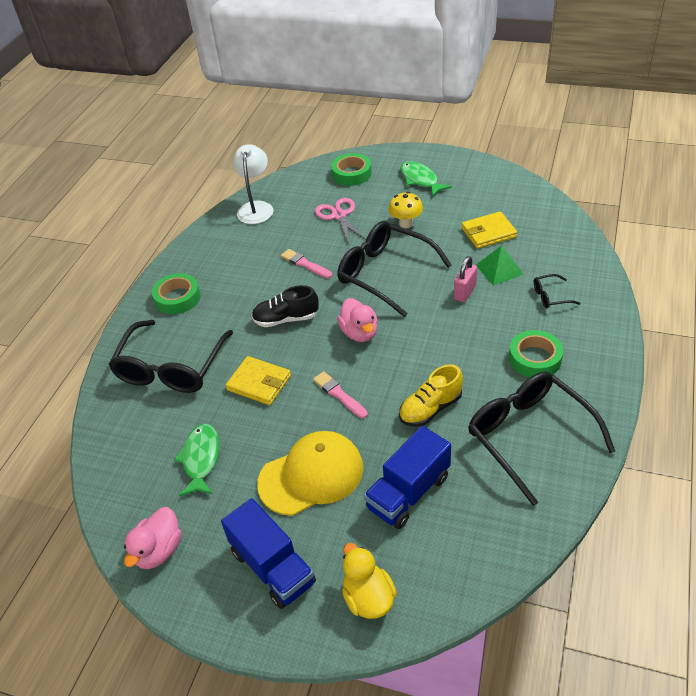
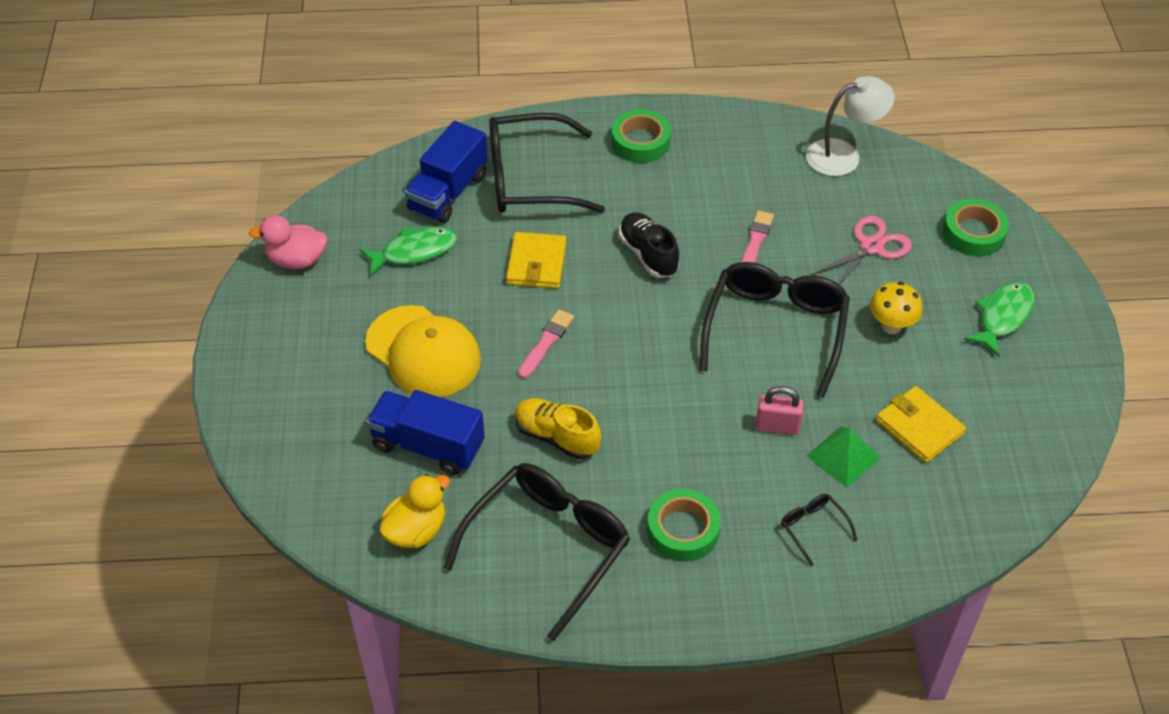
camera: 65 degrees right, 5 degrees up
blue truck [221,498,316,609] -> blue truck moved to [404,121,488,223]
pink duck [337,298,378,342] -> none
yellow duck [342,543,397,619] -> yellow duck moved to [379,474,450,548]

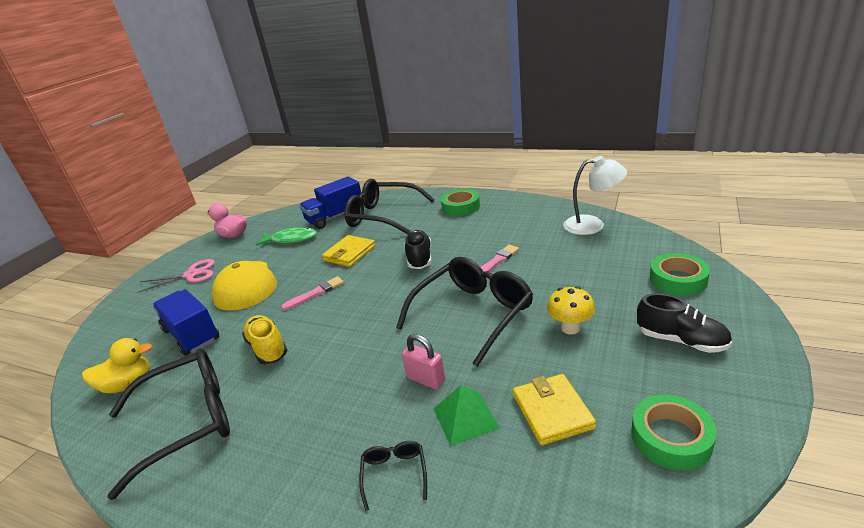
camera: 30 degrees right, 20 degrees down
green tape [647,489,721,562] -> green tape moved to [631,395,717,470]
pink scissors [811,216,912,285] -> pink scissors moved to [137,259,215,293]
green fish [964,282,1035,357] -> black shoe [637,293,732,353]

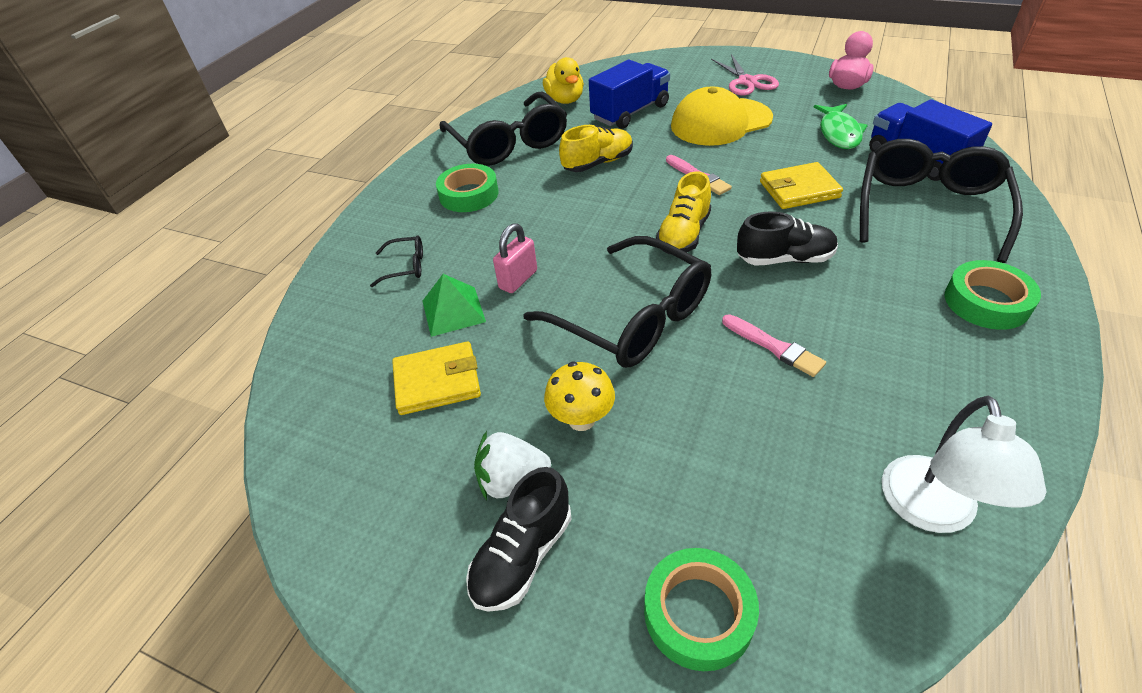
camera: 90 degrees right, 15 degrees up
yellow wallet [322,235,375,267] -> yellow wallet turned 45 degrees counterclockwise [760,162,843,209]
green tape [631,395,717,470] -> green tape moved to [436,164,498,212]
none -> white strawberry [474,431,551,500]
none -> yellow shoe [656,172,711,254]

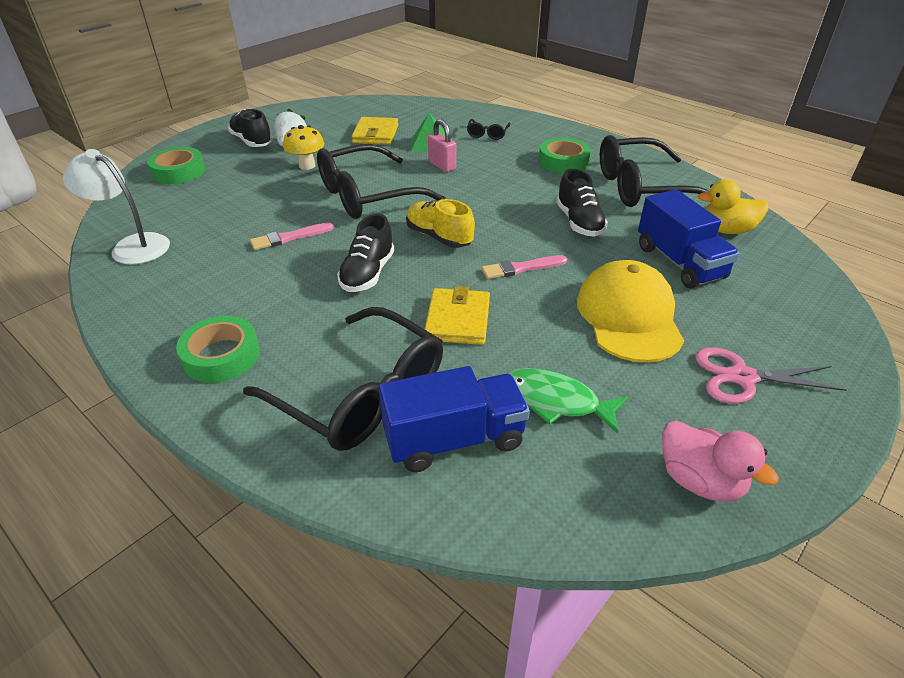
camera: 105 degrees right, 5 degrees down
yellow shoe [559,125,633,172] -> black shoe [556,169,608,237]

